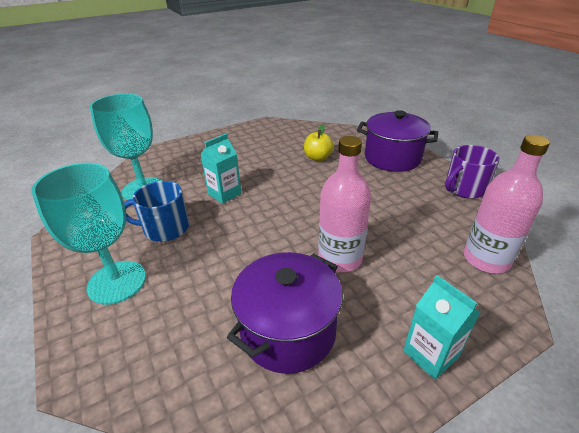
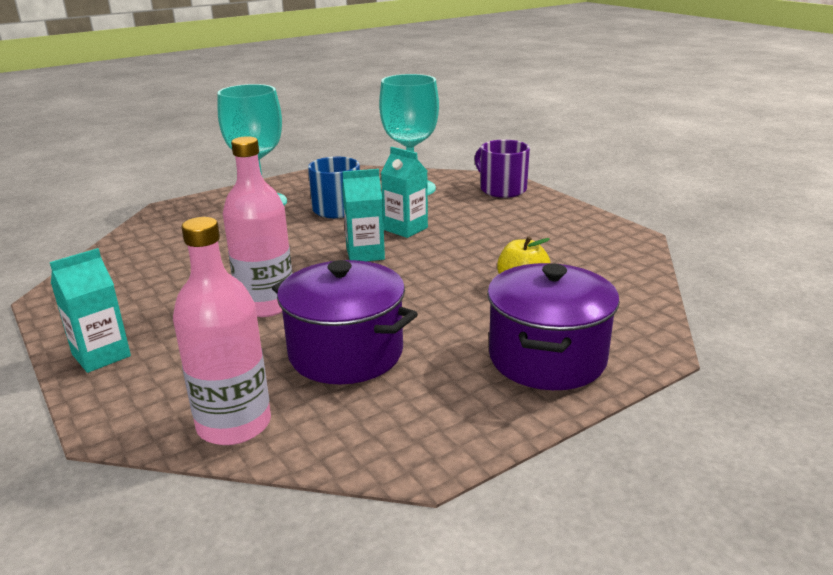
camera: 85 degrees right, 10 degrees down
purple pot [227,252,343,374] -> purple pot moved to [272,260,418,384]
purple mug [445,145,500,199] -> purple mug moved to [475,140,530,198]
none -> turquoise carton [342,169,385,261]

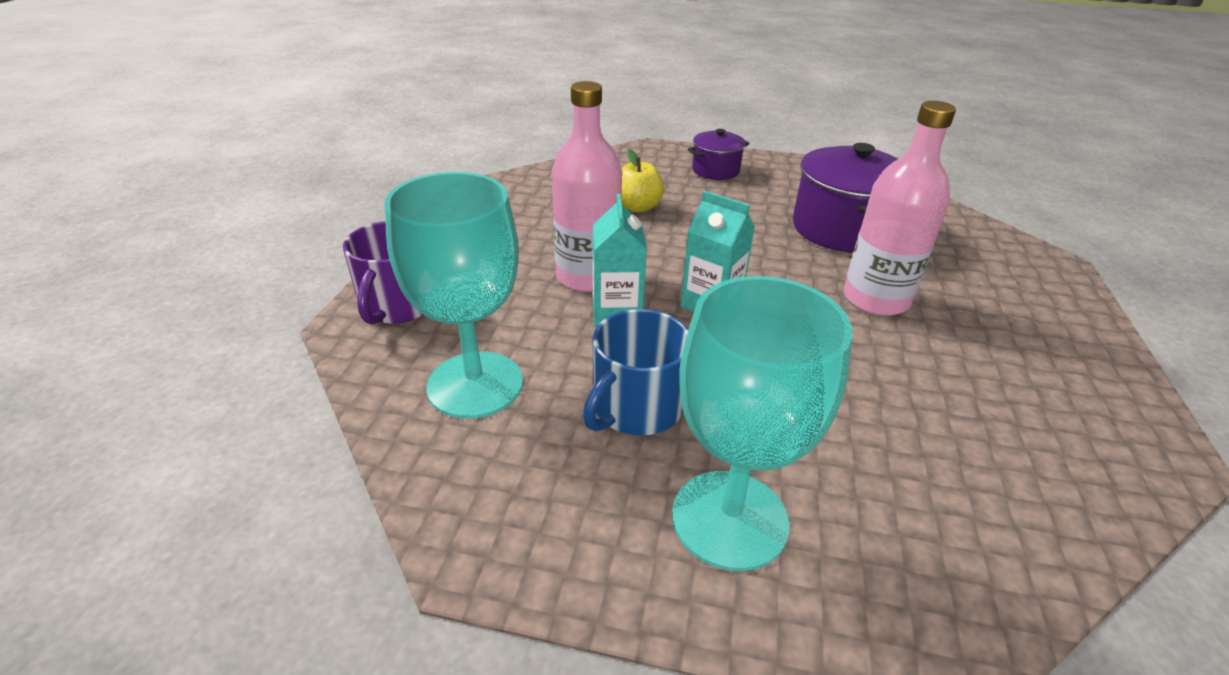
camera: 135 degrees left, 10 degrees up
turquoise carton [50,248,131,373] -> none
pink bottle [173,217,271,445] -> pink bottle moved to [552,81,622,292]
purple pot [487,263,620,390] -> purple pot [688,129,750,180], size x0.56

